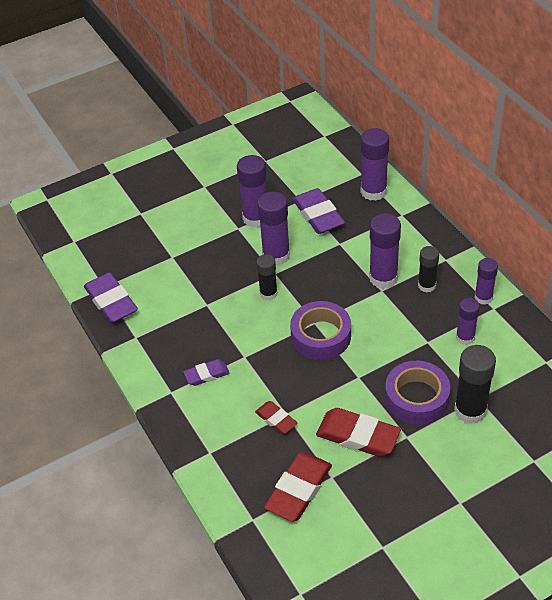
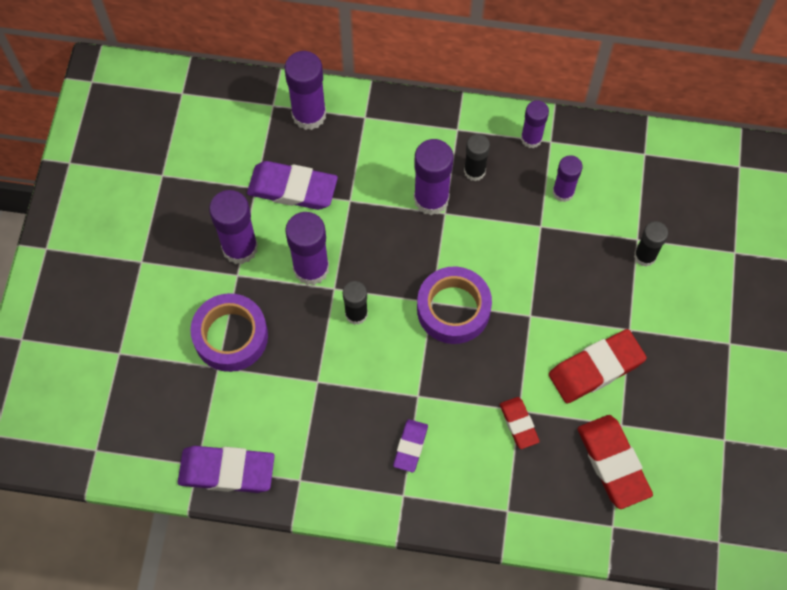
camera: 55 degrees left, 20 degrees up
red eraser [255,401,297,434] -> red eraser turned 75 degrees clockwise [500,397,540,449]
purple tape [385,361,450,424] -> purple tape moved to [190,293,268,372]
black glue stick [454,345,496,424] -> black glue stick [634,221,668,267], size x0.62

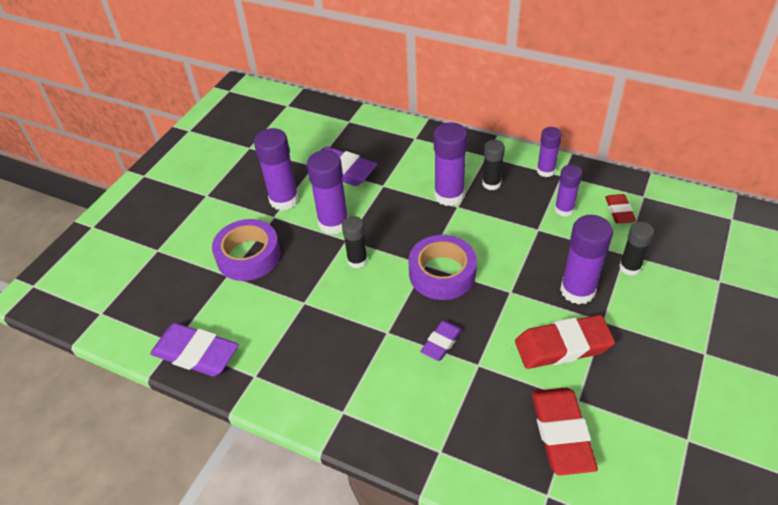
camera: 20 degrees right, 20 degrees down
purple glue stick [285,51,326,130] -> purple glue stick moved to [560,215,613,304]
purple eraser [393,419,428,472] -> purple eraser moved to [420,320,462,361]
red eraser [500,397,540,449] -> red eraser moved to [605,194,636,224]

